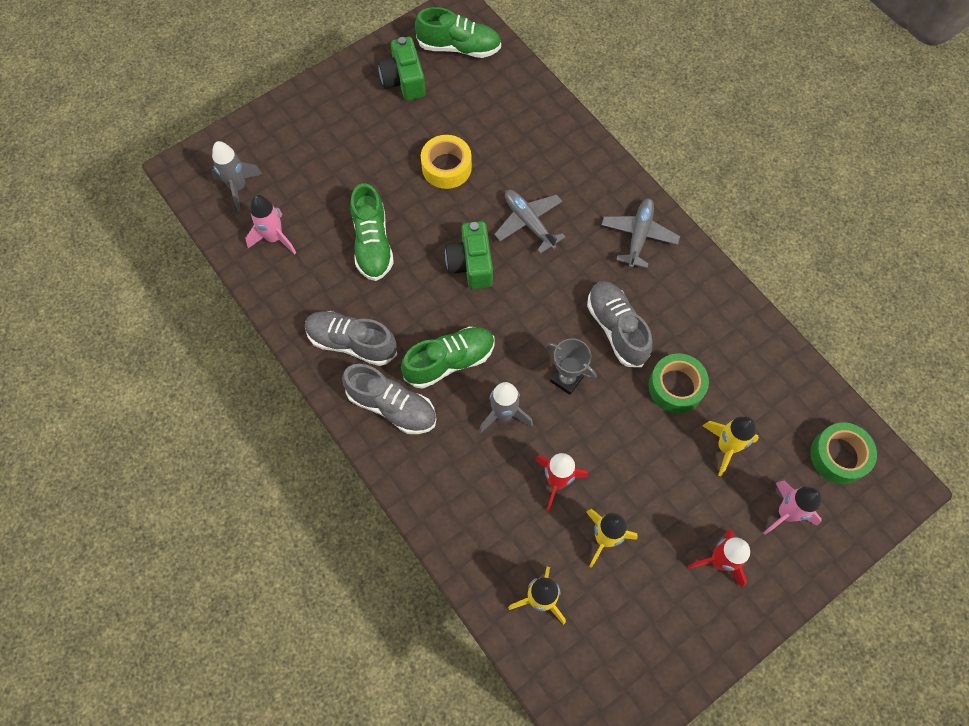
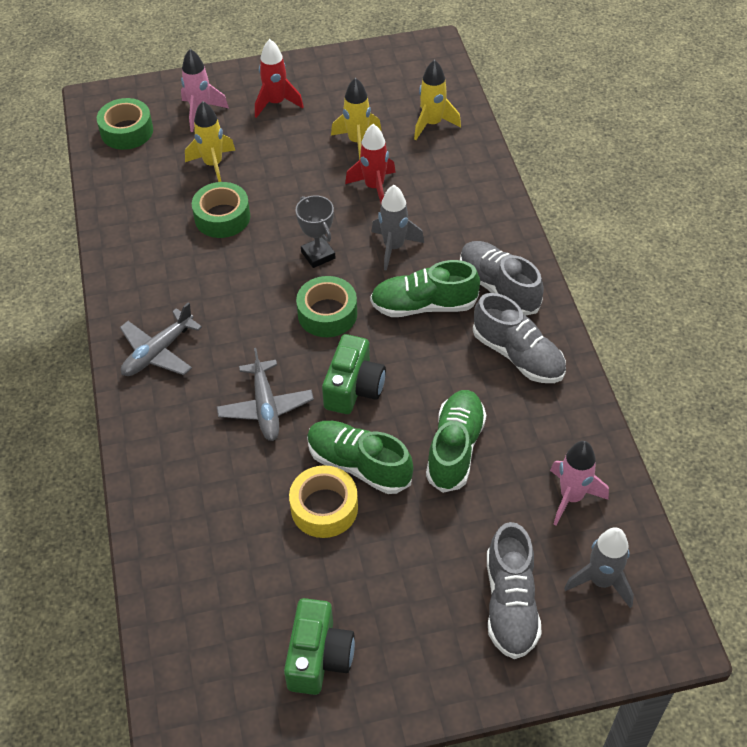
camera: 155 degrees left, 15 degrees down
green shoe [415,7,501,58] -> green shoe moved to [307,421,413,494]
grey shoe [587,281,653,367] -> grey shoe moved to [487,522,542,659]
none -> green tape [296,276,357,337]

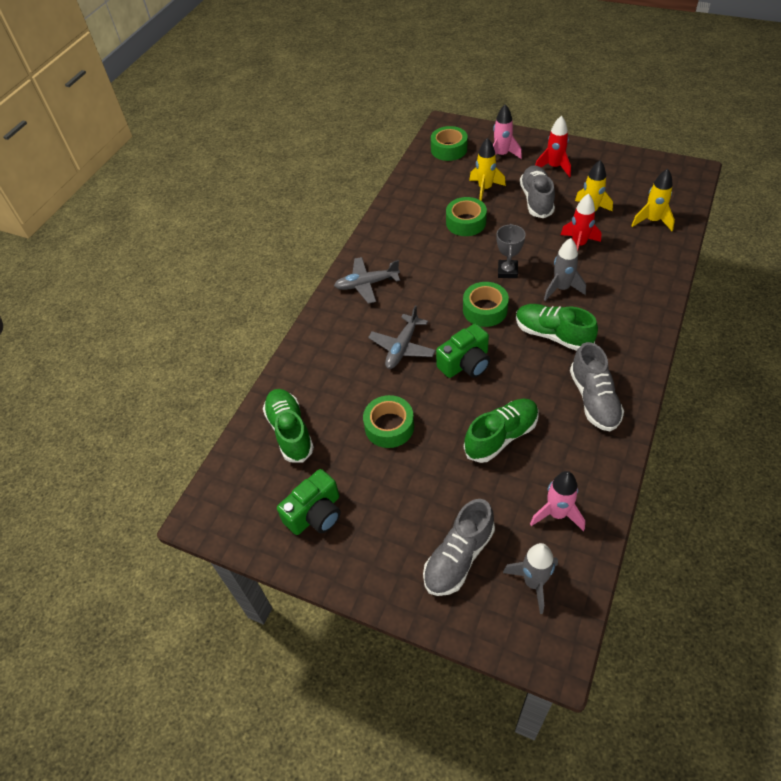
camera: 40 degrees right, 0 degrees up
yellow tape [289,465,358,538] -> green tape [363,395,414,448]
green shoe [307,421,413,494] -> green shoe moved to [263,389,314,463]
grey shoe [460,241,544,315] -> grey shoe moved to [520,165,555,218]

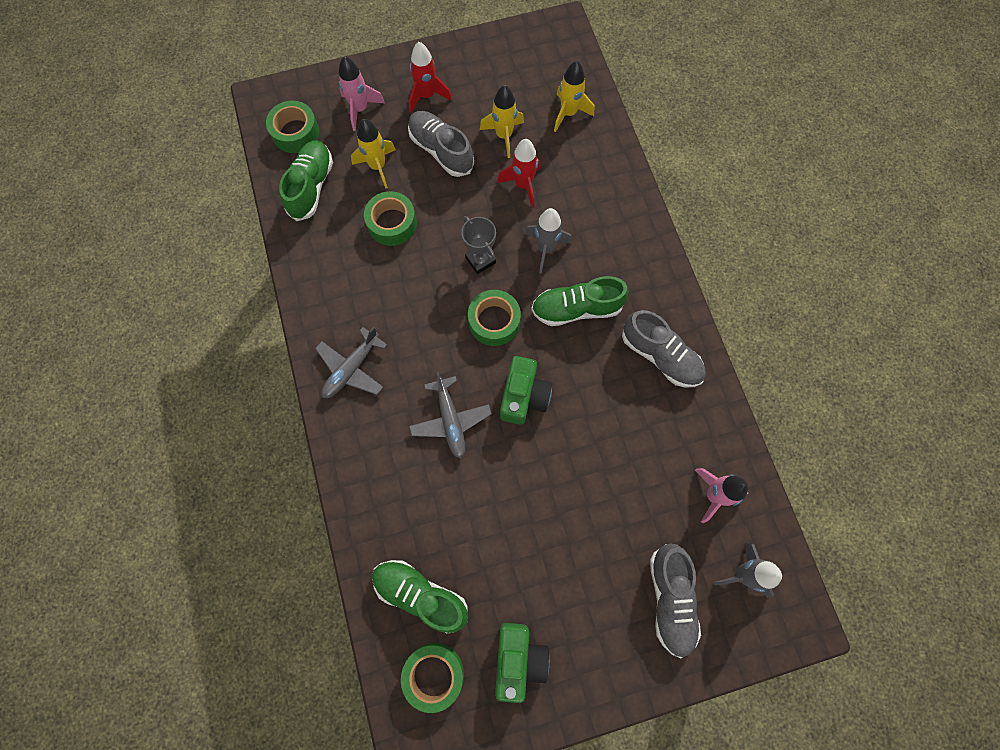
camera: 45 degrees left, 20 degrees up
green tape [363,395,414,448] -> green tape moved to [401,643,464,713]
green shoe [464,399,539,463] -> green shoe moved to [279,140,333,221]

